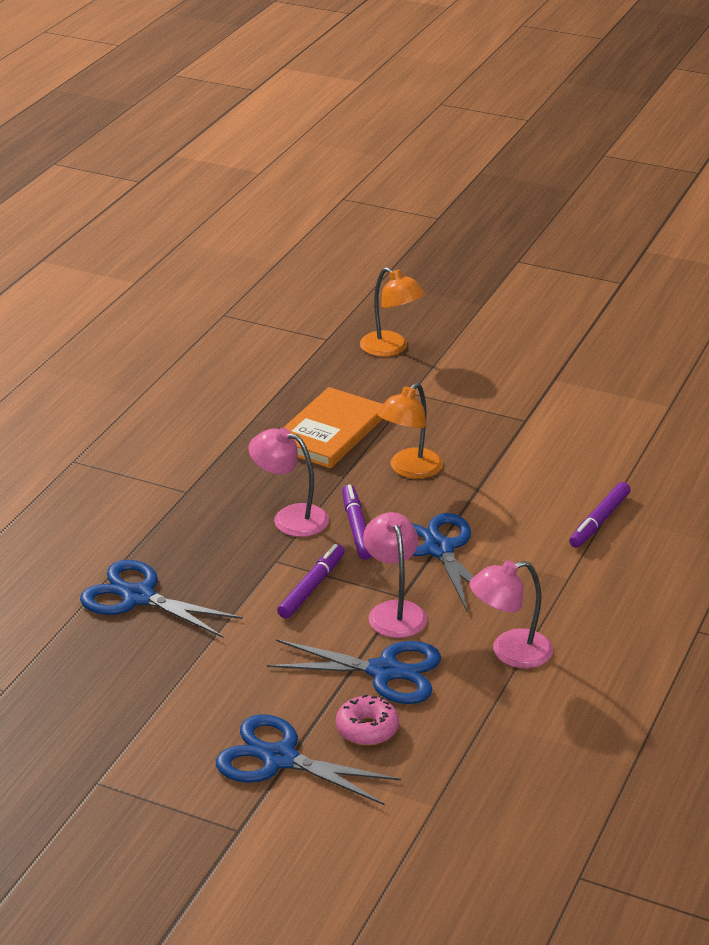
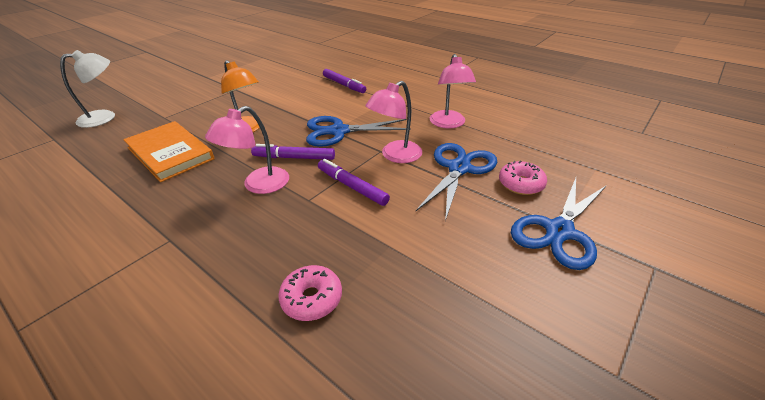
camera: 75 degrees left, 5 degrees up
blue scissors [80,560,243,638] -> pink donut [278,265,342,321]
orange lamp [360,267,425,357] -> white lamp [60,50,115,128]
pink lamp [363,512,427,638] -> pink lamp turned 45 degrees counterclockwise [366,81,422,163]

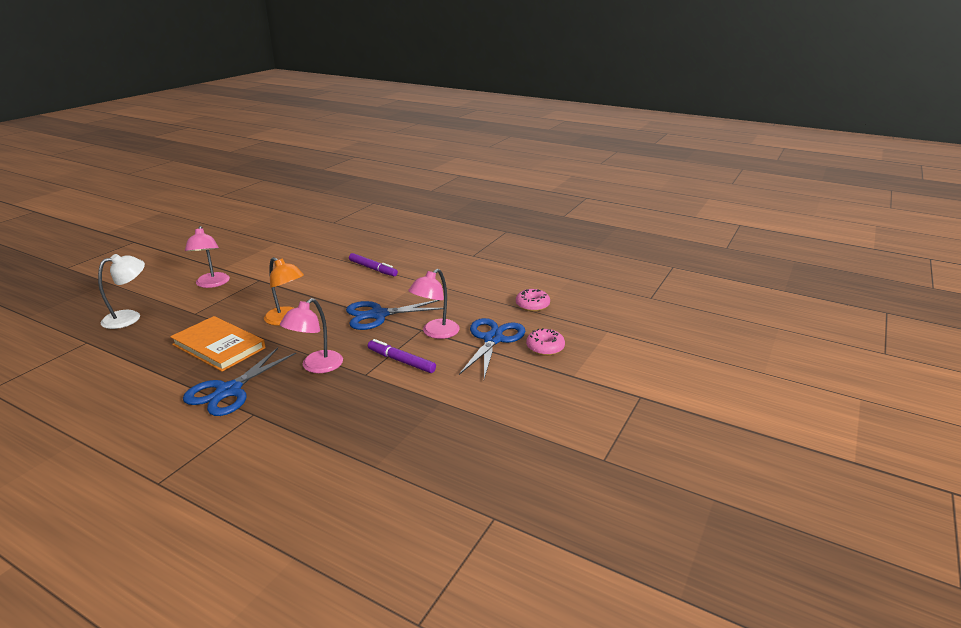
camera: 10 degrees left, 10 degrees down
purple marker [251,144,335,160] -> none
pink donut [278,265,342,321] -> pink donut moved to [516,289,550,312]
pink lamp [430,54,476,128] -> pink lamp moved to [185,226,230,288]
blue scissors [511,178,607,270] -> blue scissors moved to [183,348,296,416]

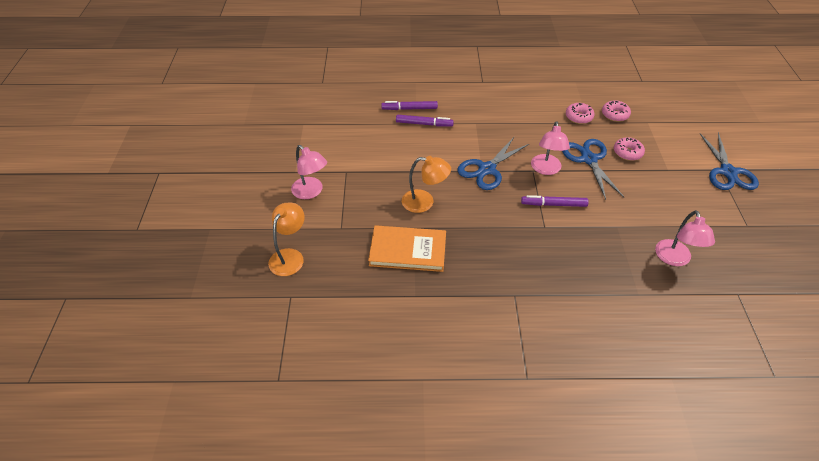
camera: 30 degrees left, 20 degrees up
white lamp [98,254,145,329] -> orange lamp [268,202,305,276]
blue scissors [183,348,296,416] -> blue scissors moved to [699,132,759,190]
pink lamp [280,298,343,373] -> pink lamp moved to [655,210,715,266]
none -> purple marker [381,101,438,110]
none -> pink donut [602,100,631,122]

